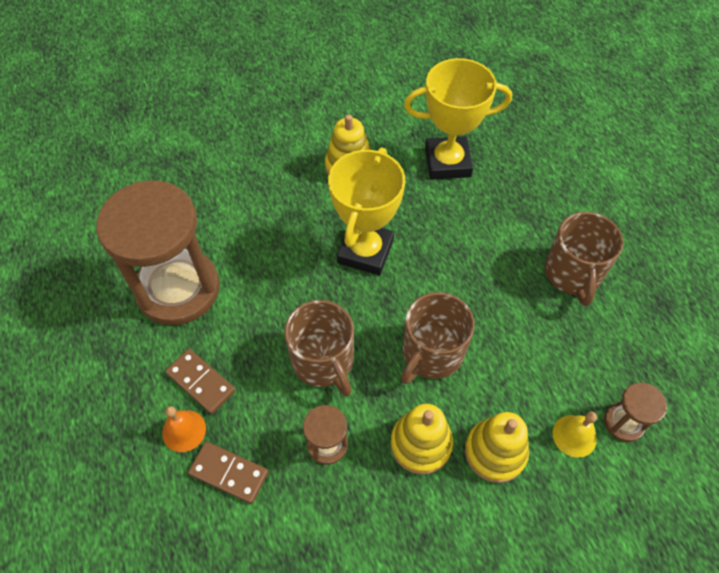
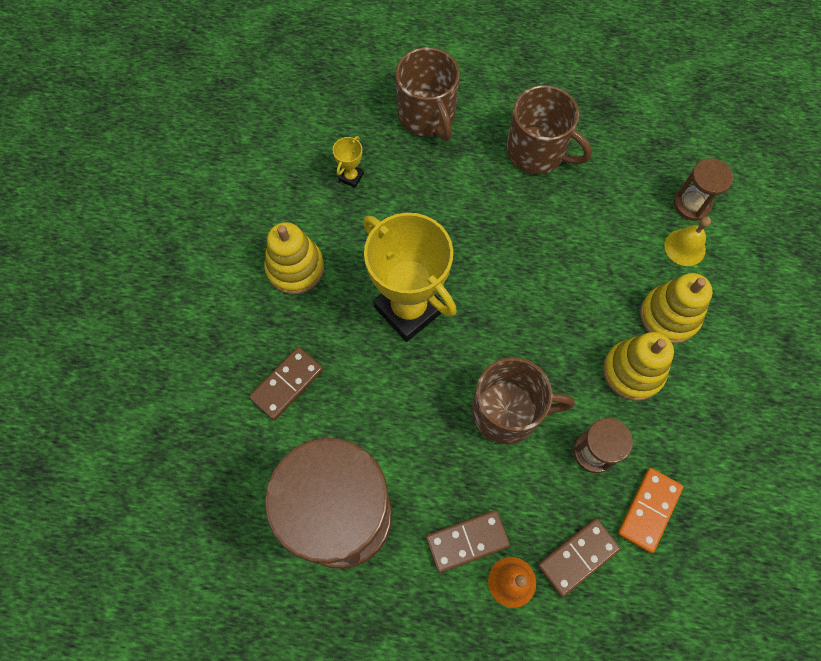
camera: 60 degrees left, 10 degrees up
brown mug [401,292,474,384] -> brown mug moved to [395,47,460,141]
yellow trophy [404,58,512,180] -> yellow trophy [333,136,364,188], size x0.40
none -> brown domino [249,347,323,420]
none -> orange domino [618,468,683,553]

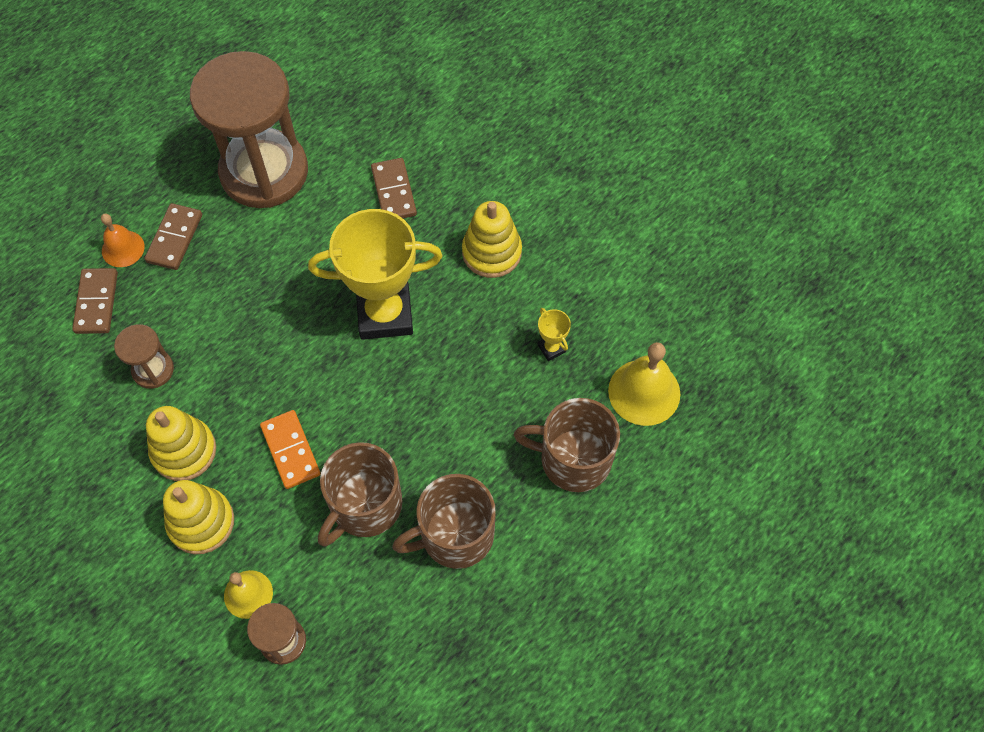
camera: 125 degrees right, 5 degrees down
brown mug [472,357,575,445] -> brown mug moved to [318,442,403,546]
orange domino [618,468,683,553] -> orange domino moved to [260,410,321,489]
none -> yellow bell [608,342,680,426]

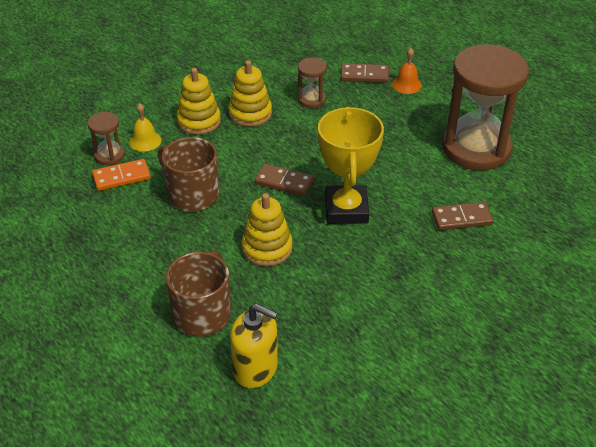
camera: 95 degrees right, 20 degrees down
brown domino [145,203,202,270] -> brown domino moved to [255,164,314,196]
orange domino [260,410,321,489] -> orange domino moved to [92,159,151,191]
brown mug [392,474,496,569] -> none
yellow stacking toy [462,201,522,278] -> yellow stacking toy moved to [242,193,293,266]
yellow trophy [537,308,571,361] -> none
yellow bell [608,342,680,426] -> yellow soap dispenser [230,304,278,388]

